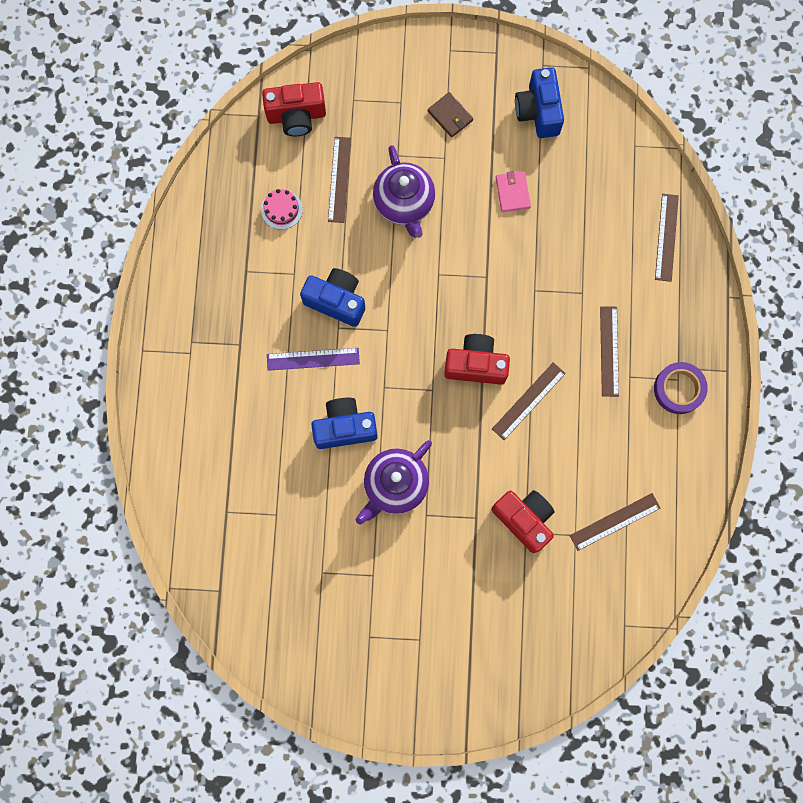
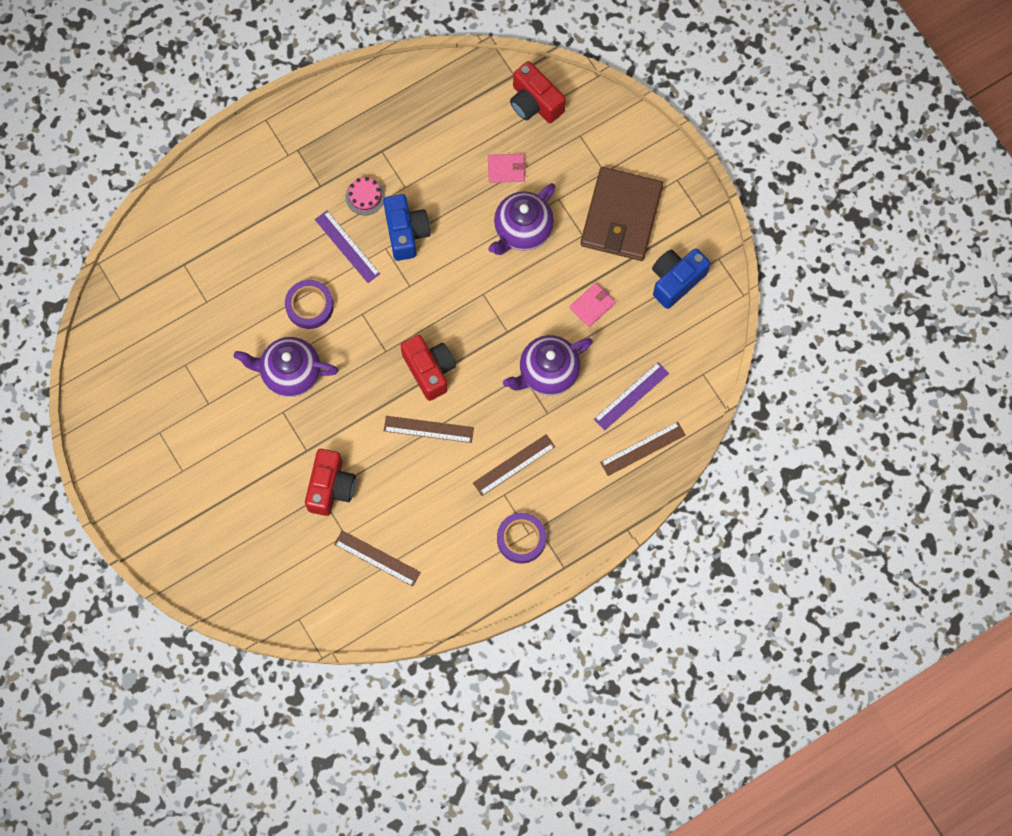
camera: 55 degrees right, 5 degrees down
pink cake [261,189,303,230] -> pink cake moved to [346,177,385,215]
blue camera [311,398,378,449] -> purple tape [285,280,334,329]
brown ruler [328,137,351,223] -> pink wallet [488,154,526,183]
brown wallet [428,92,473,138] -> brown wallet [581,167,663,261], size x2.29
none -> purple teapot [503,335,593,395]
none -> purple ruler [594,362,669,431]

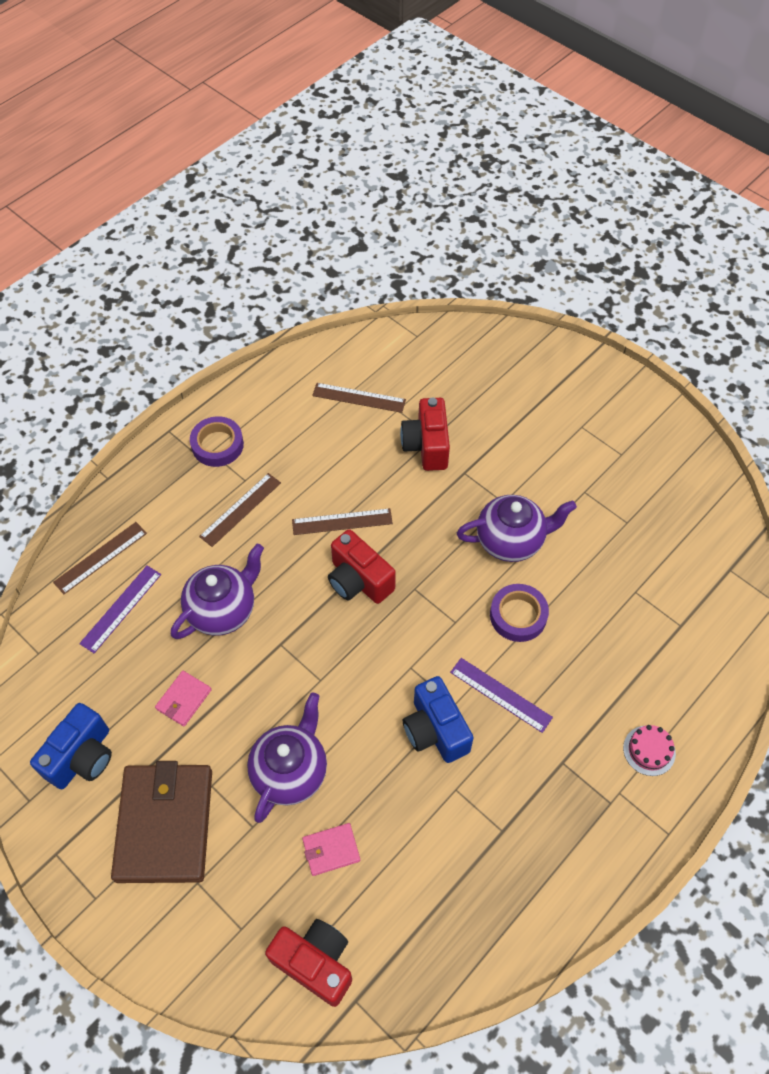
camera: 165 degrees right, 15 degrees down
pink cake [346,177,385,215] -> pink cake moved to [623,725,676,776]

